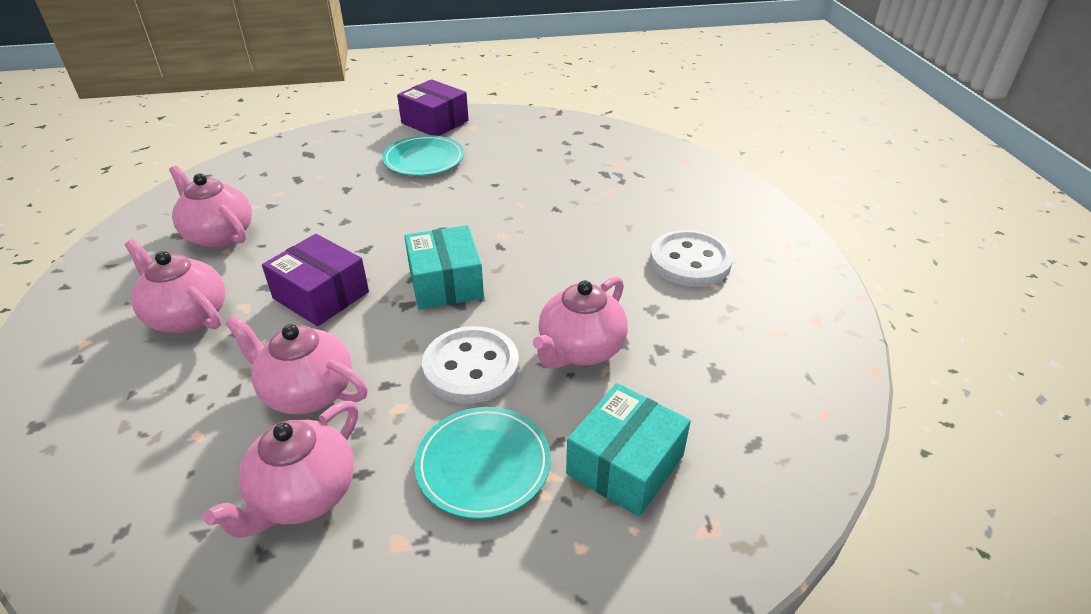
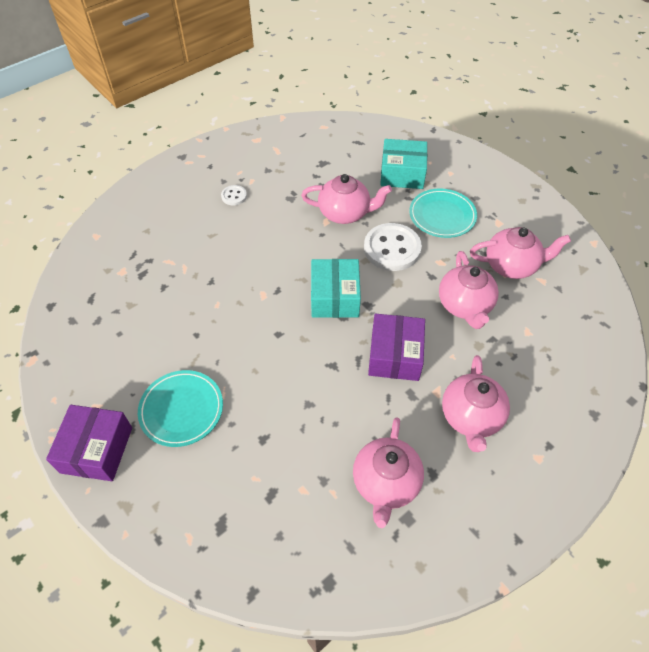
camera: 120 degrees left, 15 degrees up
turquoise box [404,225,484,309] -> turquoise box turned 45 degrees counterclockwise [311,259,361,318]
white button [650,230,733,287] -> white button [221,185,247,205], size x0.48

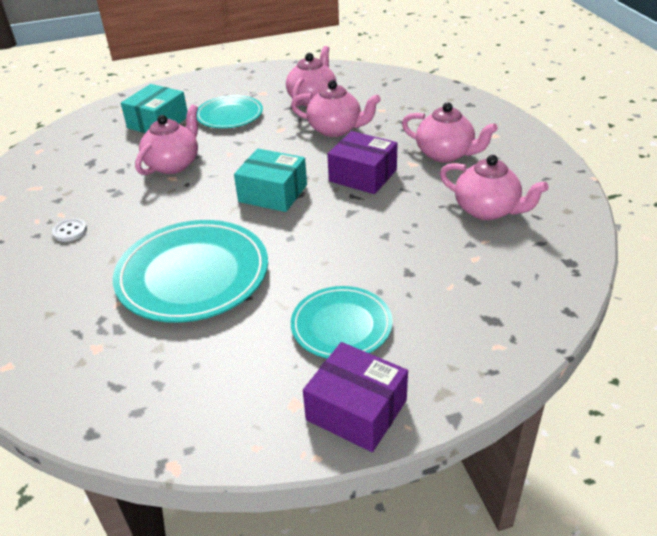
camera: 65 degrees left, 15 degrees down
white button [364,223,422,271] -> none
none -> turquoise plate [113,220,268,323]

